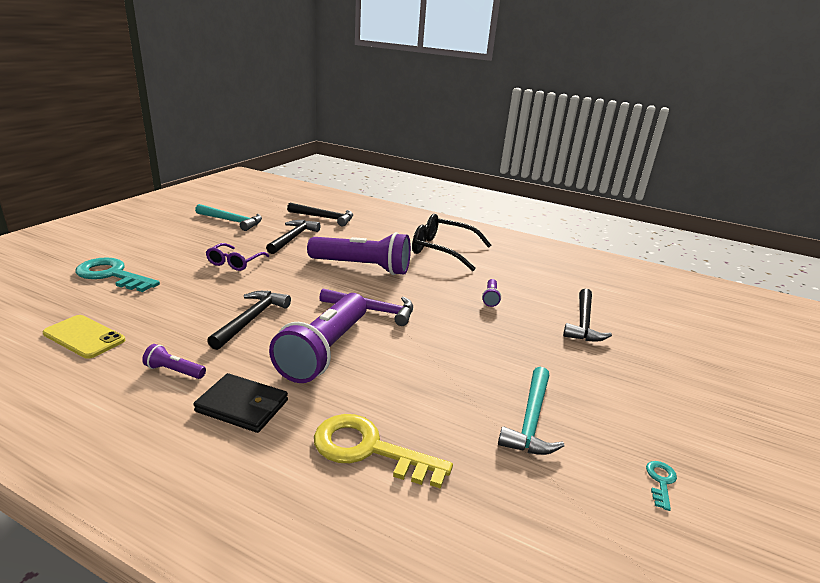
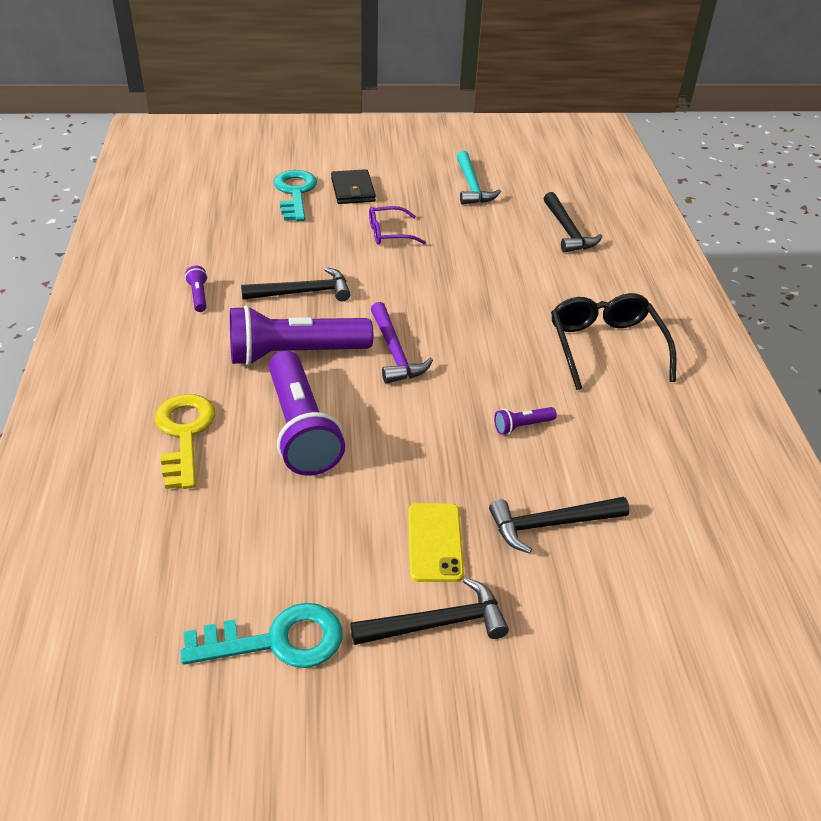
camera: 60 degrees right, 15 degrees up
yellow phone [43,315,125,359] -> yellow phone moved to [408,503,464,582]
black wallet [193,373,288,433] -> black wallet moved to [331,169,376,204]
black hammer [266,220,321,254] -> black hammer moved to [351,577,509,645]
purple flashlight [307,232,411,275] -> purple flashlight moved to [269,351,345,476]
turquoise hammer [498,367,564,455] -> none
turquoise key [646,461,677,511] -> turquoise key [180,603,342,668], size x2.30

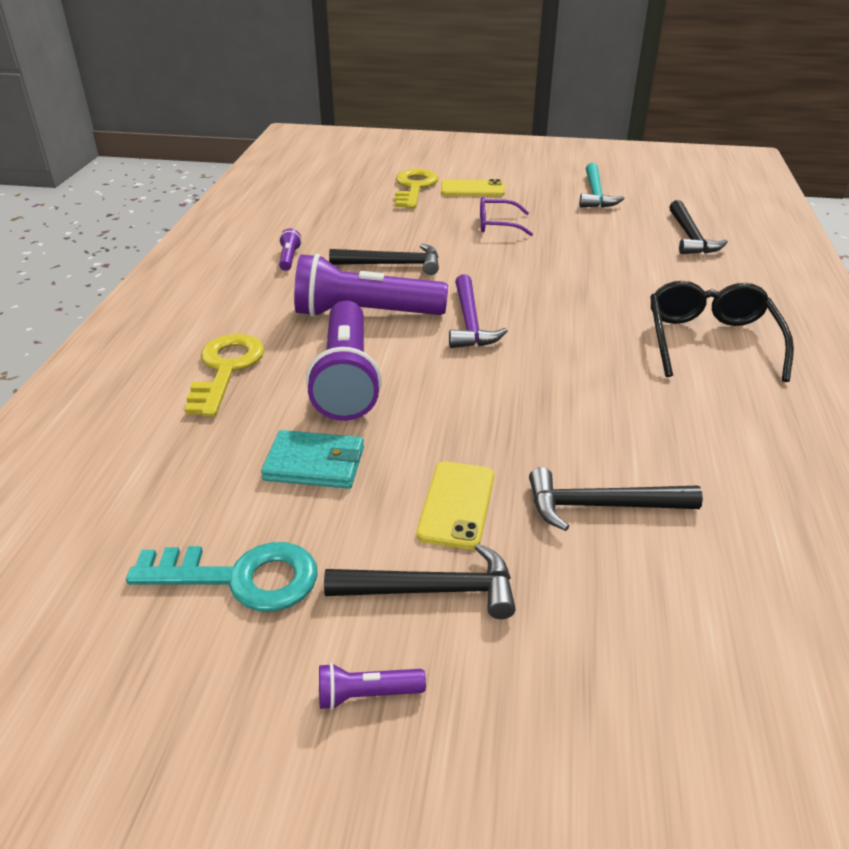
camera: 15 degrees right, 5 degrees down
turquoise key [274,170,317,221] -> yellow key [395,169,439,209]
black wallet [331,169,376,204] -> yellow phone [441,179,505,196]
purple flashlight [494,407,557,435] -> purple flashlight moved to [319,663,426,710]
none -> turquoise wallet [261,430,364,489]

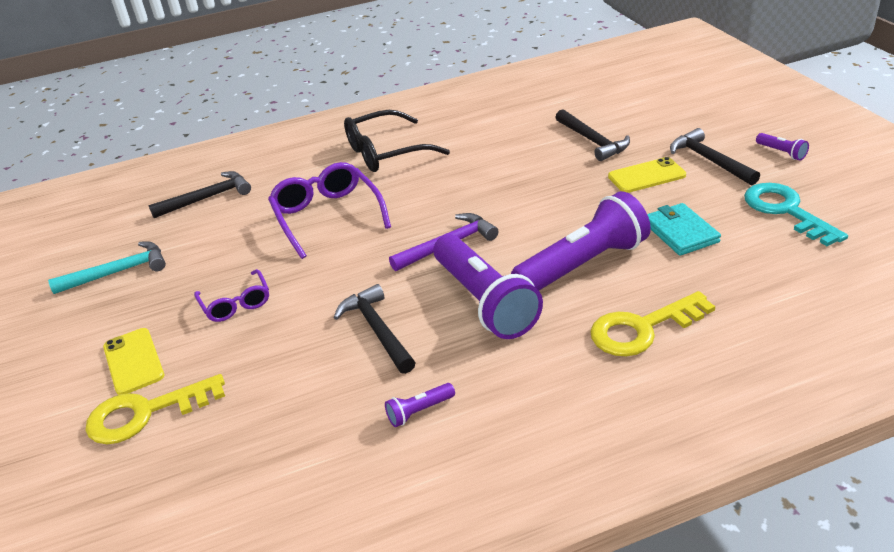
camera: 115 degrees left, 0 degrees up
none -> purple glasses [268,162,391,259]

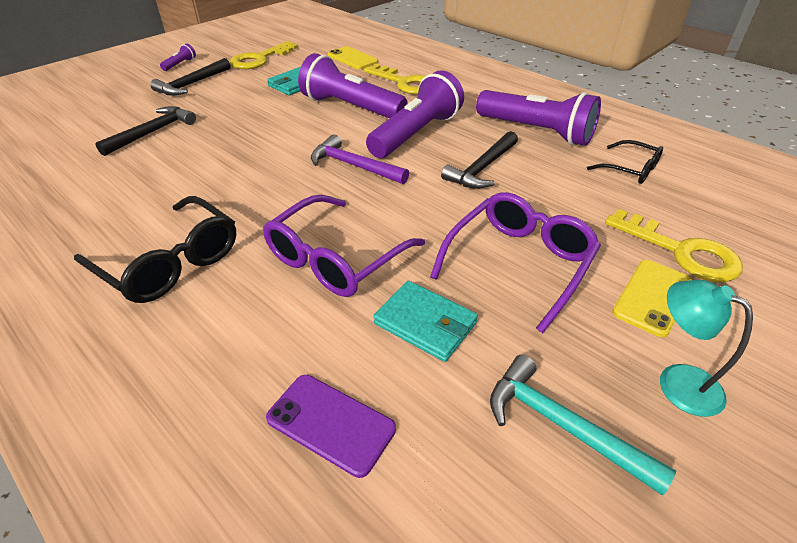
camera: 120 degrees left, 5 degrees up
black hammer [149,171,251,218] -> purple phone [266,375,396,478]
purple glasses [194,269,269,322] -> purple glasses [430,192,601,333], size x1.69
purple flashlight [385,383,455,427] -> purple flashlight [476,90,601,146], size x2.44
yellow phone [608,157,686,193] -> yellow phone moved to [328,46,378,69]
turquoise key [744,183,848,246] -> yellow key [230,41,298,69]
none -> turquoise wallet [373,281,478,362]
none -> black glasses [587,140,663,184]
none -> turquoise lamp [660,280,753,417]

